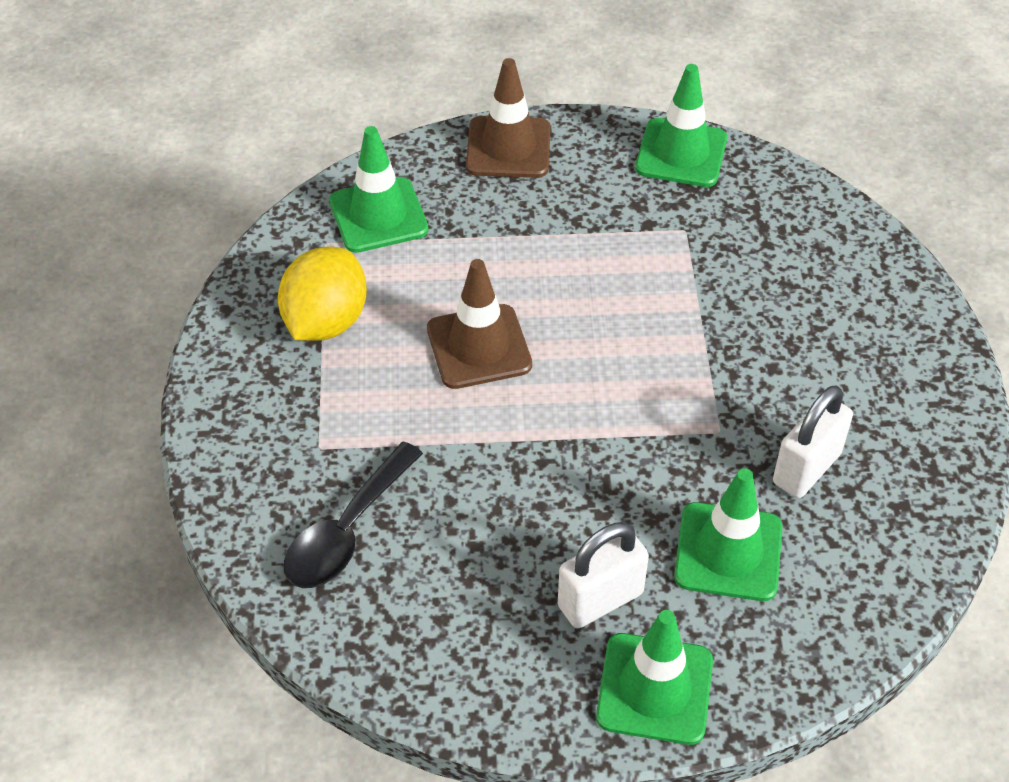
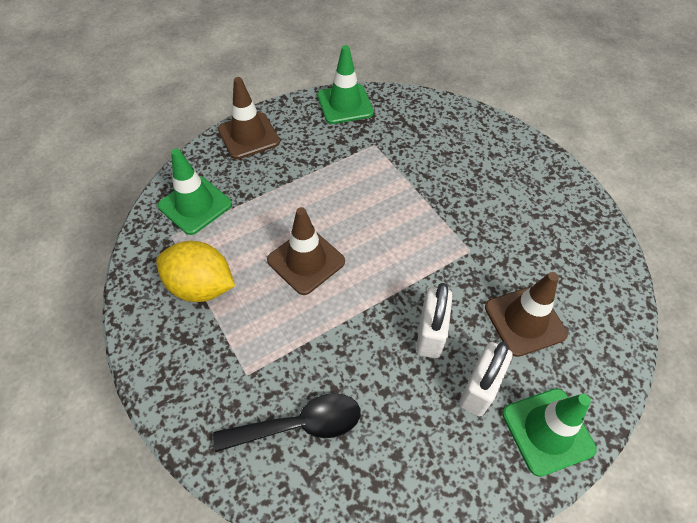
camera: 30 degrees left, 5 degrees up
yellow lemon [278,247,367,341] -> yellow lemon turned 60 degrees counterclockwise [156,241,235,302]
black spoon [284,442,423,588] -> black spoon turned 105 degrees counterclockwise [213,393,361,452]
green traffic cone [674,468,782,601] -> brown traffic cone [485,272,568,357]
white padlock [773,386,853,498] -> white padlock moved to [416,283,453,358]

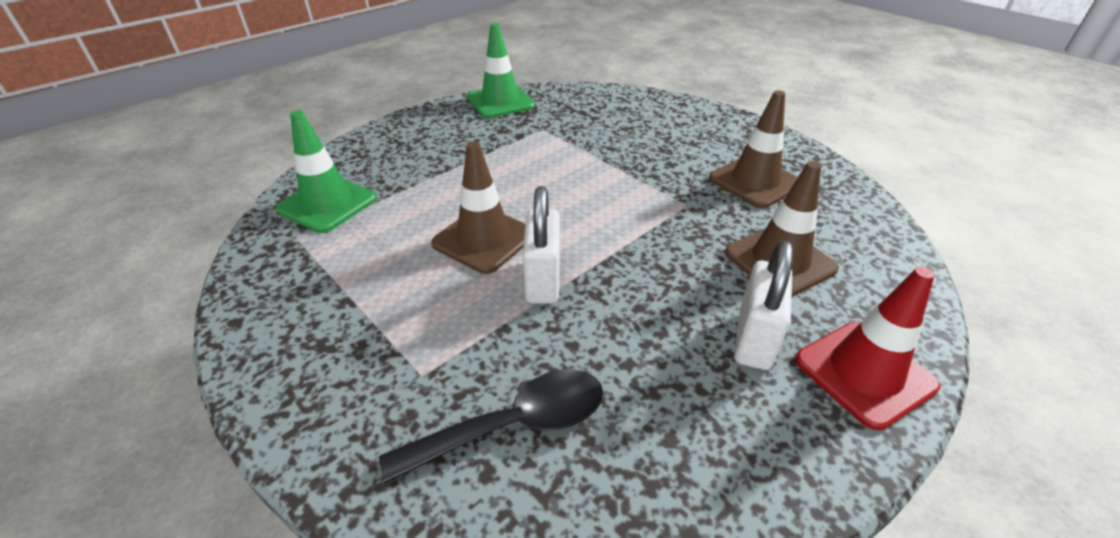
camera: 10 degrees left, 15 degrees down
yellow lemon [156,241,235,302] -> none
brown traffic cone [218,77,280,159] -> brown traffic cone moved to [709,91,798,208]
white padlock [416,283,453,358] -> white padlock moved to [522,186,560,304]
green traffic cone [502,388,597,477] -> red traffic cone [795,267,940,430]

